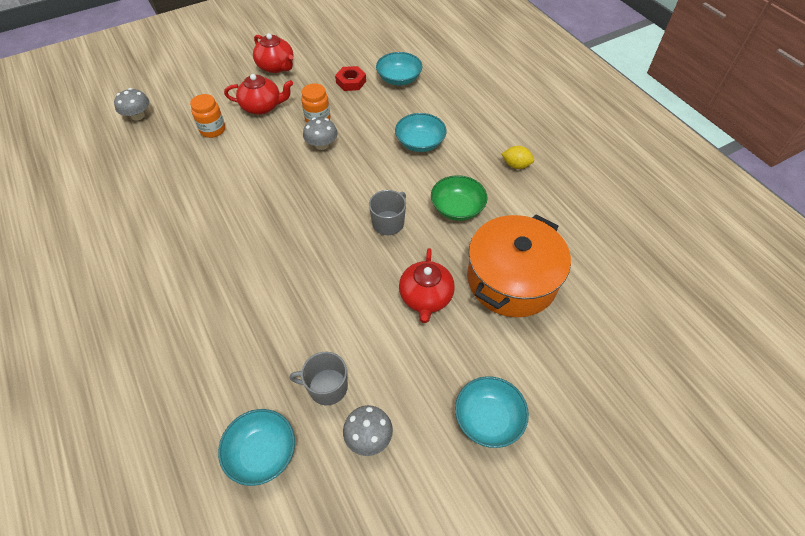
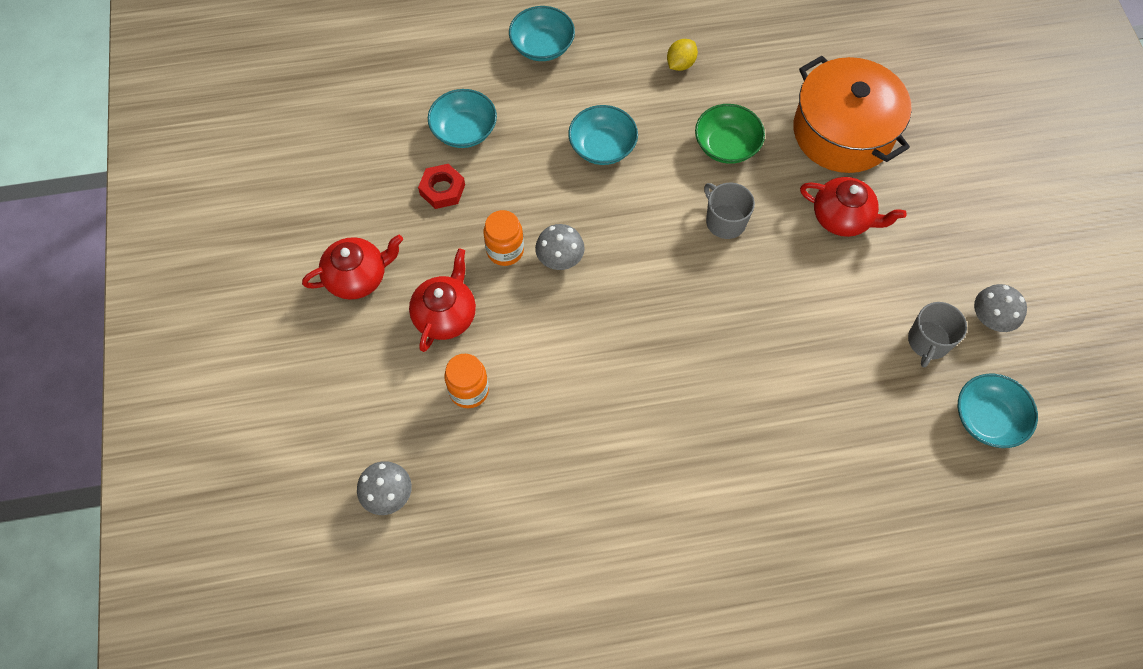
camera: 70 degrees left, 10 degrees up
turquoise bowl [455,376,529,448] -> turquoise bowl moved to [509,6,575,61]

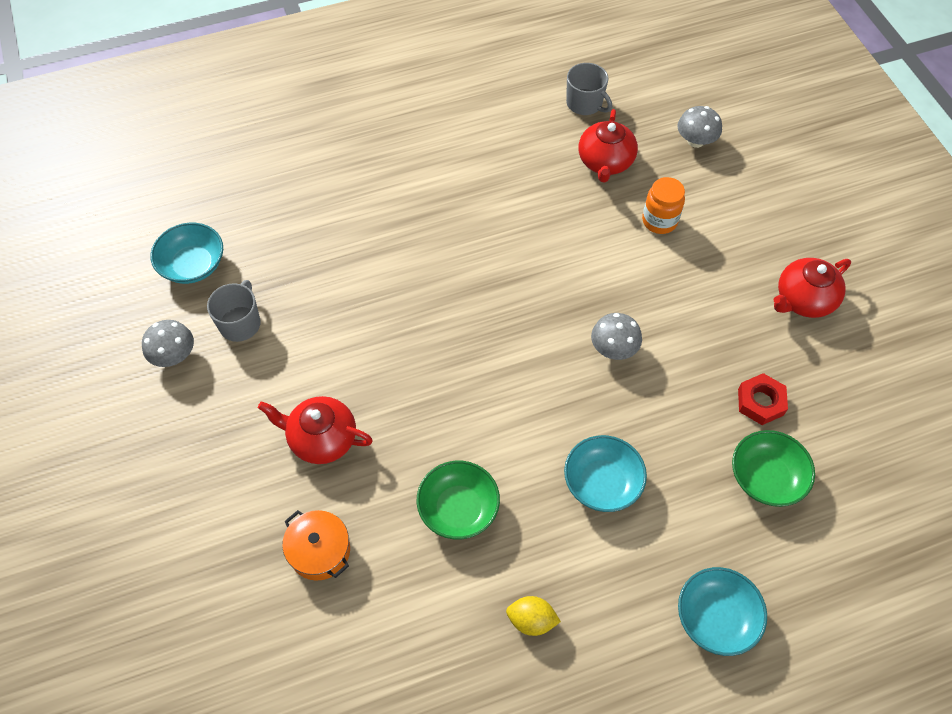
camera: 170 degrees right, 5 degrees down
red teapot [409,249,476,352] -> red teapot moved to [579,109,638,183]
turquoise bowl [428,89,497,148] -> green bowl [732,430,815,507]
orange jar [483,210,524,266] -> none
yellow lemon [667,39,698,71] -> yellow lemon turned 75 degrees clockwise [506,596,561,636]
grey mug [704,183,755,239] -> grey mug moved to [566,63,612,115]
orange pot [793,56,912,173] -> orange pot [282,510,350,581], size x0.49

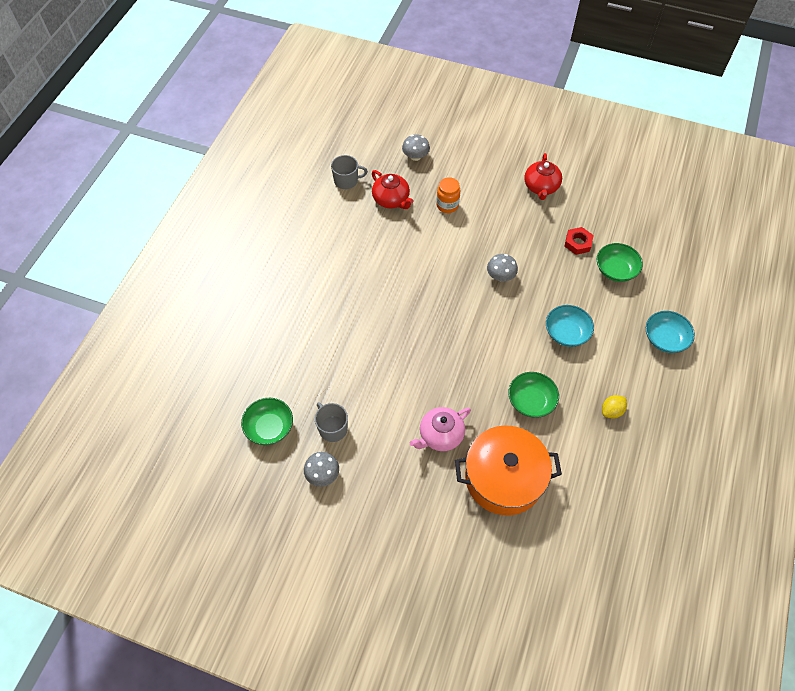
camera: 50 degrees left, 0 degrees up
turquoise bowl [150,223,223,284] -> green bowl [241,398,293,445]
red teapot [258,396,373,464] -> pink teapot [410,407,471,451]
orange pot [282,510,350,581] -> orange pot [455,426,562,515], size x2.03

